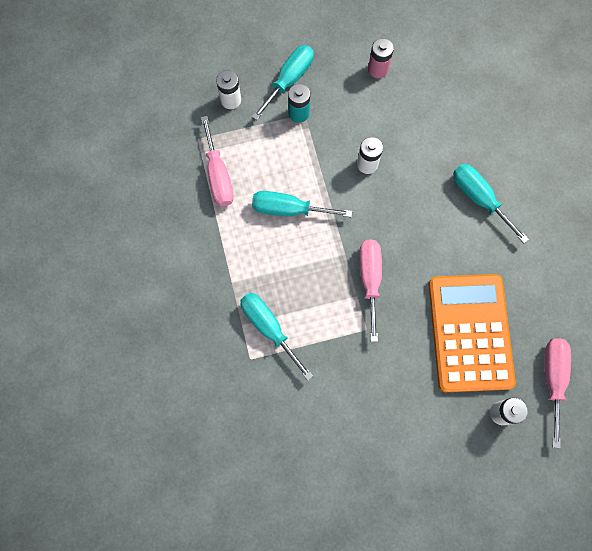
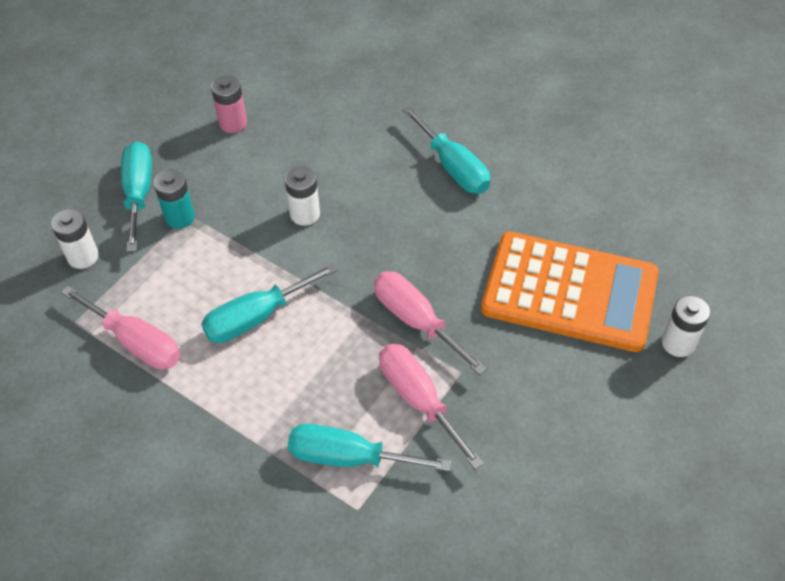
camera: 40 degrees left, 20 degrees down
orange calculator [429,274,516,392] -> orange calculator turned 150 degrees clockwise [481,232,659,352]
turquoise screwdriver [453,164,529,243] -> turquoise screwdriver turned 135 degrees counterclockwise [402,106,490,194]
pink screwdriver [545,338,571,448] -> pink screwdriver moved to [379,344,484,469]

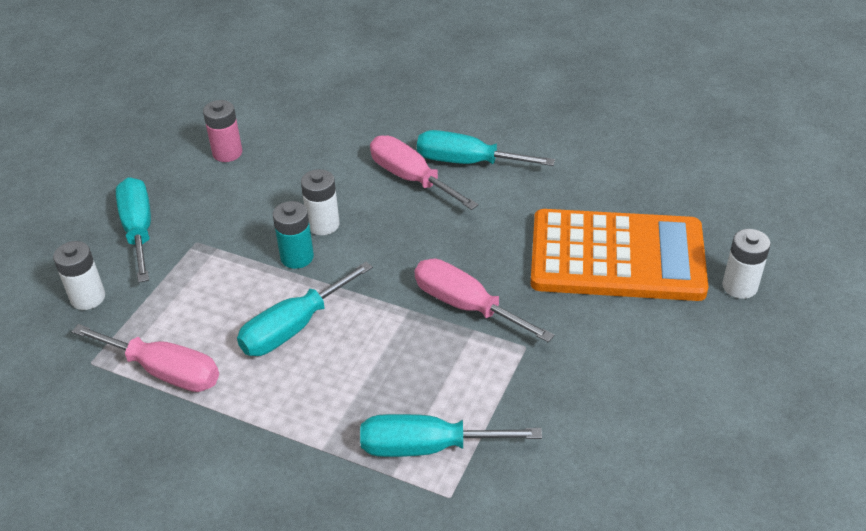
camera: 10 degrees left, 10 degrees down
turquoise battery [154,169,195,229] -> turquoise battery moved to [273,201,314,269]
pink screwdriver [379,344,484,469] -> pink screwdriver moved to [370,136,478,210]
turquoise screwdriver [402,106,490,194] -> turquoise screwdriver turned 150 degrees clockwise [417,130,555,166]

